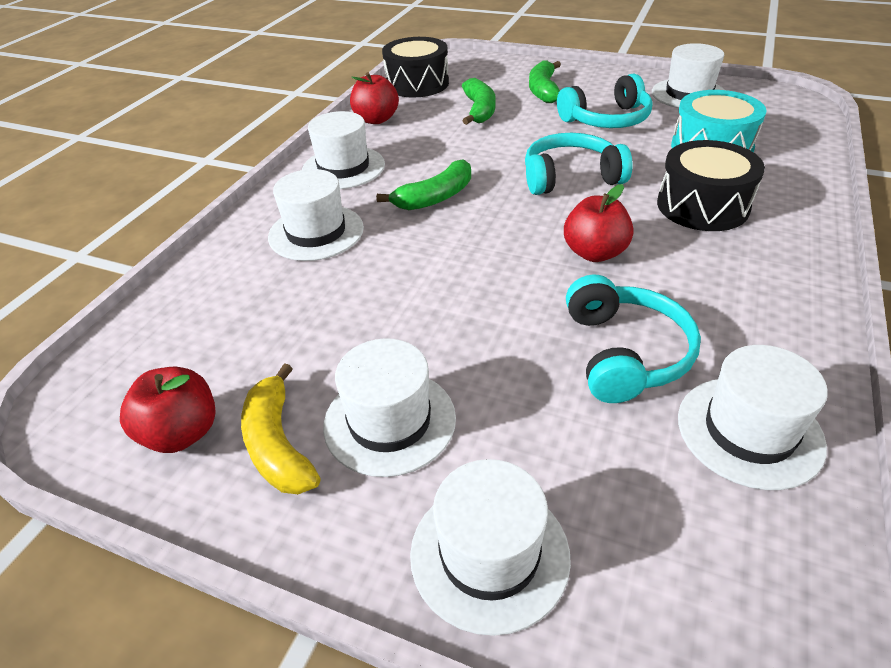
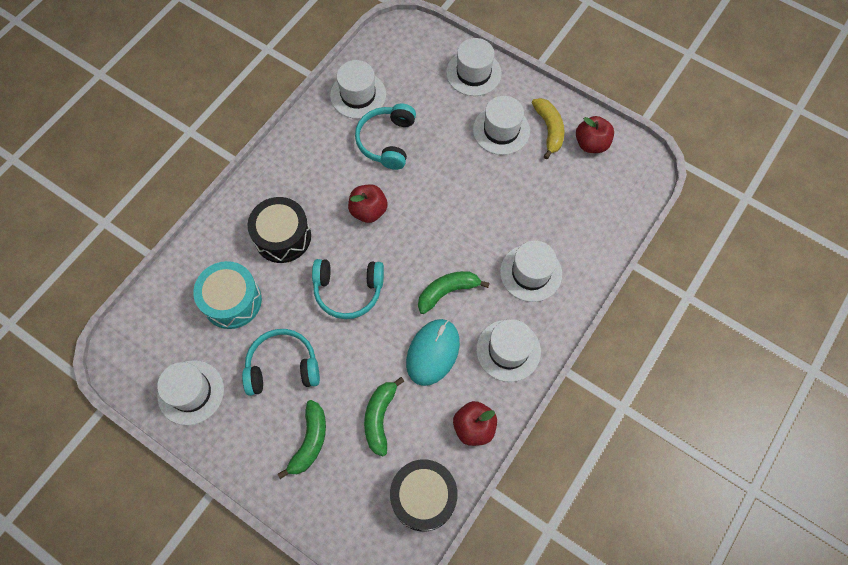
camera: 170 degrees left, 25 degrees up
none -> turquoise mouse [406,319,460,386]

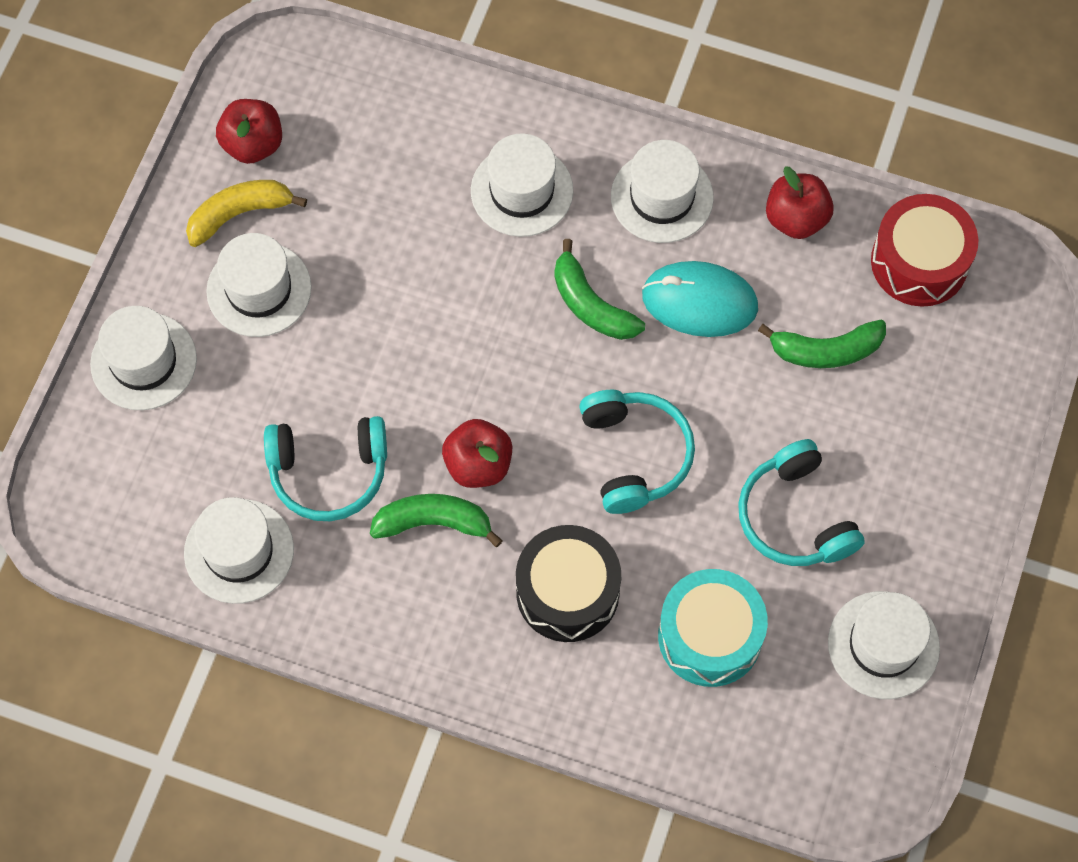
camera: 105 degrees left, 0 degrees up
green banana [278,400,326,479] -> green banana moved to [370,494,503,547]
black drum [390,459,458,532] -> red drum [871,194,978,307]

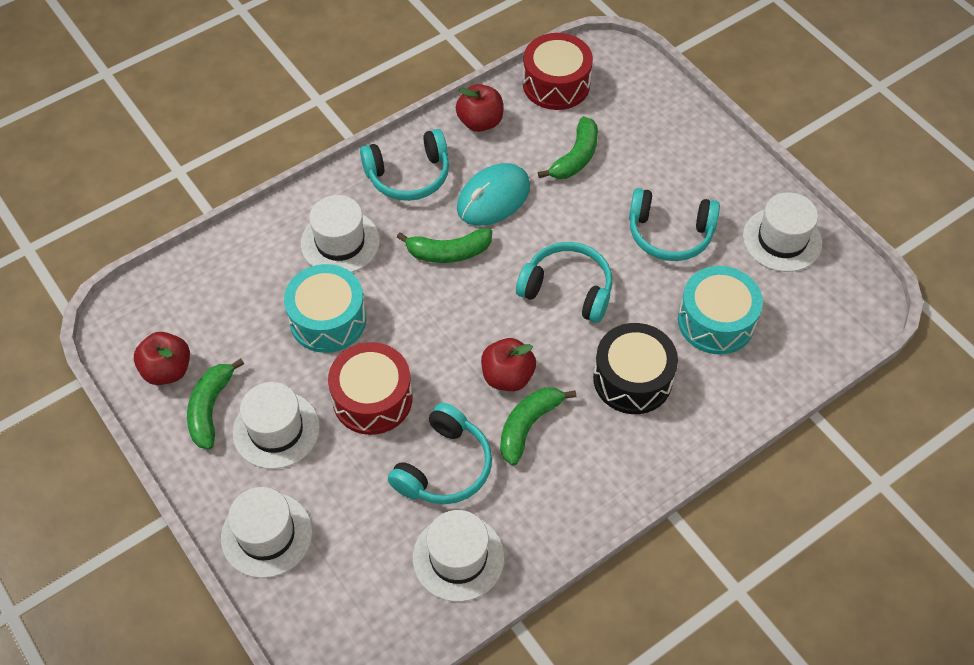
camera: 55 degrees left, 10 degrees down
yellow banana [186,180,307,247] -> green banana [187,358,244,450]
white hat [611,140,714,243] -> turquoise headphones [360,129,449,201]
none -> turquoise drum [284,264,367,353]
none -> red drum [328,342,412,435]

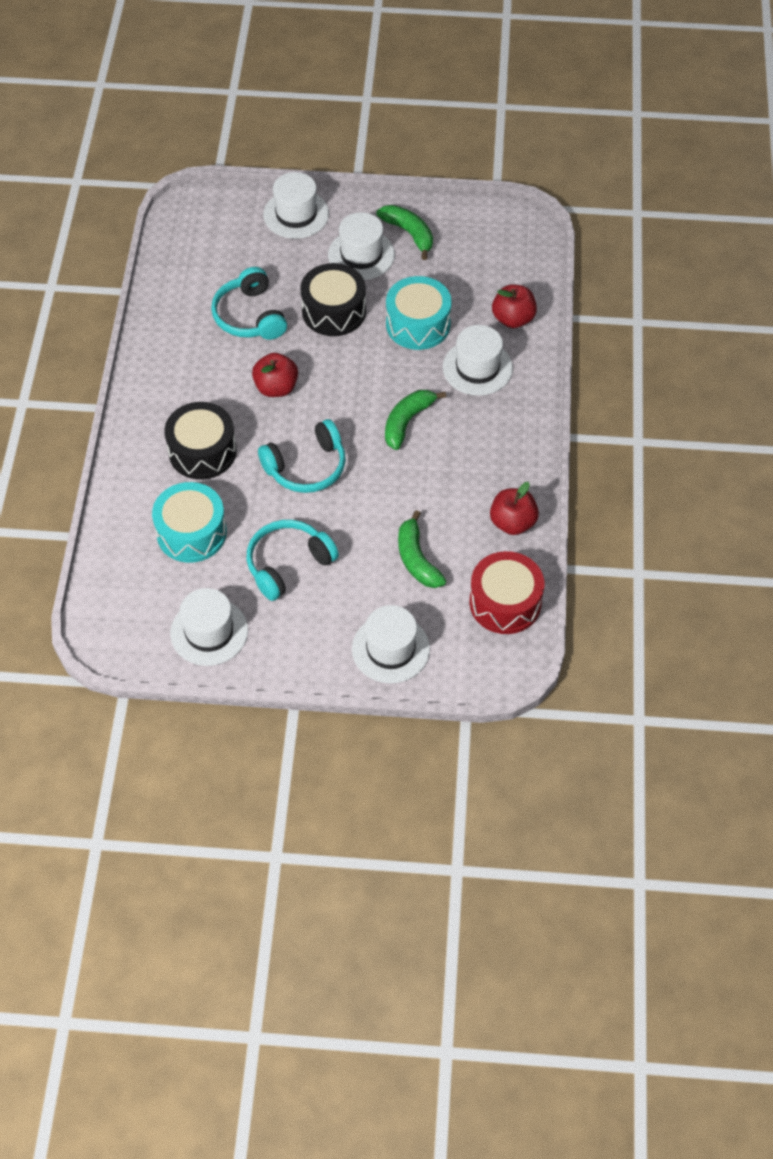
camera: 130 degrees right, 0 degrees up
red apple [134,332,190,385] -> red apple moved to [492,284,537,328]
red drum [328,342,412,435] -> black drum [300,263,366,336]
turquoise headphones [360,129,449,201] -> none
white hat [413,510,504,602] -> white hat moved to [352,605,430,684]
turquoise mouse [457,163,530,226] -> none
green banana [500,387,576,466] -> none

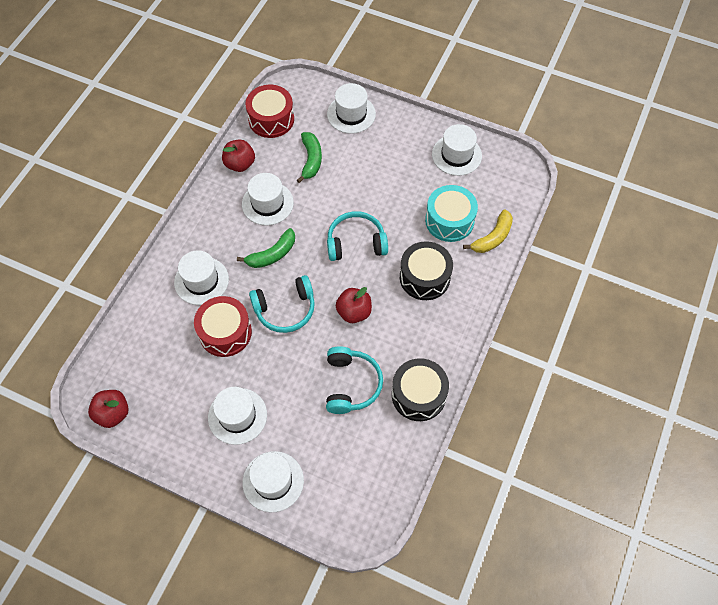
camera: 160 degrees left, 5 degrees up
turquoise headphones [247,520,339,601] -> turquoise headphones moved to [249,275,315,333]
black drum [300,263,366,336] -> black drum moved to [392,358,449,421]
green banana [377,205,433,260] -> none
turquoise drum [386,276,452,350] -> red drum [194,296,252,357]
red apple [492,284,537,328] -> red apple moved to [88,390,129,428]
none -> white hat [242,173,294,225]
none -> yellow banana [463,210,513,253]

